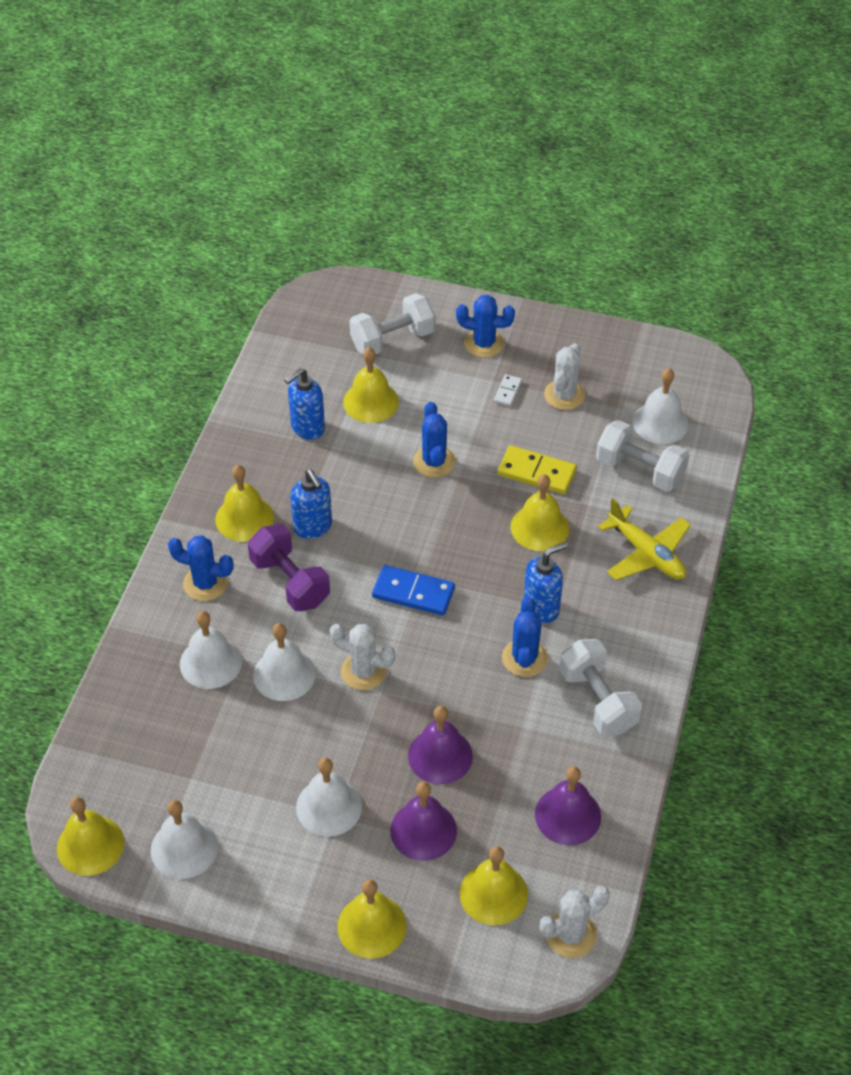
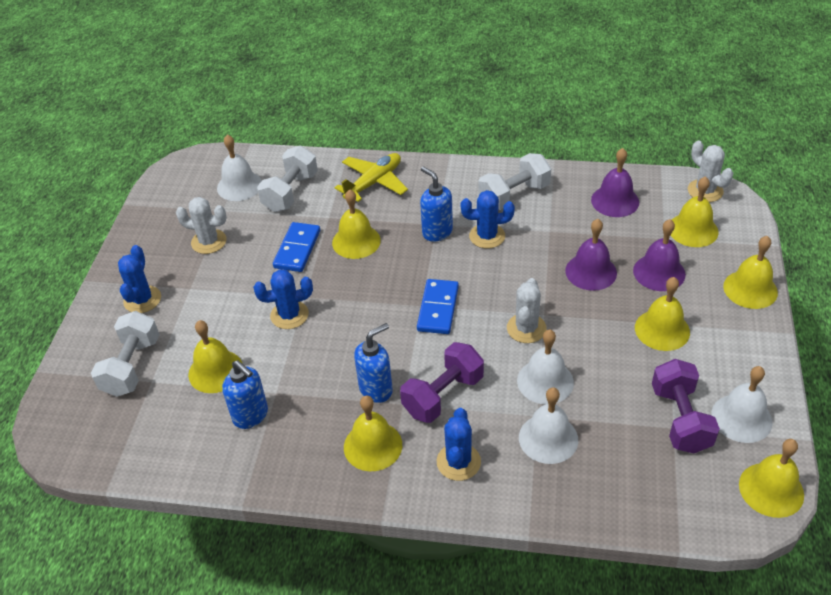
camera: 95 degrees left, 5 degrees down
white bell [296,758,362,837] -> yellow bell [635,277,690,351]
white dumbbell [349,293,436,354] -> white dumbbell turned 45 degrees clockwise [91,311,160,397]
white domino [494,374,522,407] -> none
yellow domino [498,445,577,494] -> blue domino [273,222,320,272]
none -> purple dumbbell [652,359,720,454]

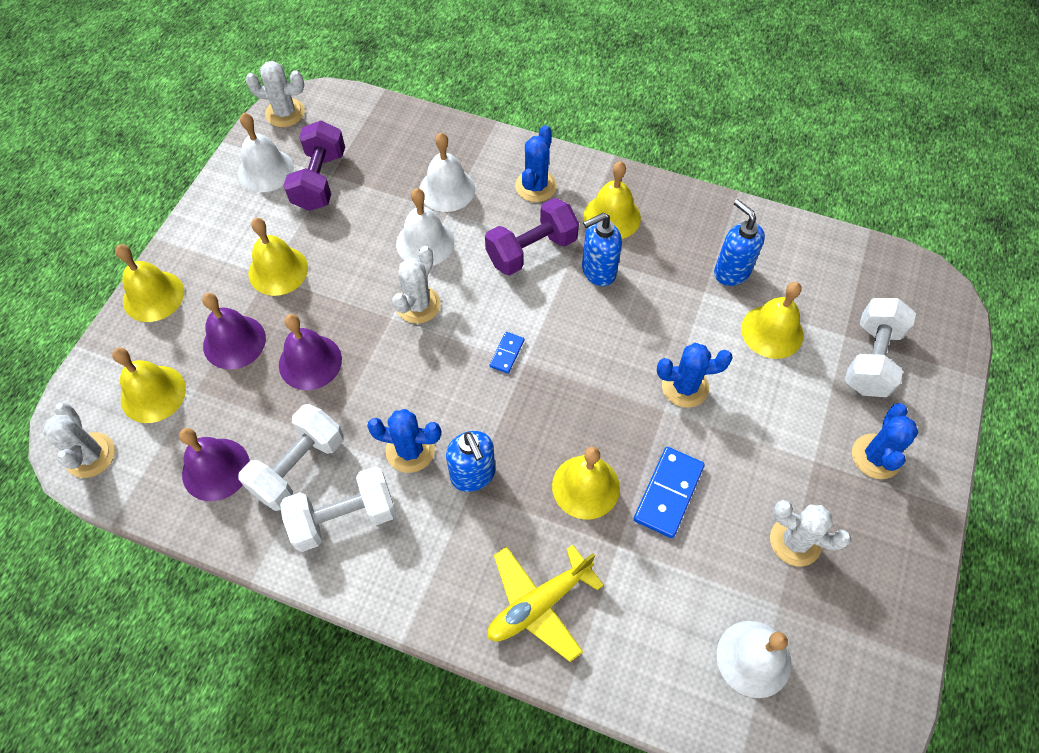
camera: 170 degrees left, 15 degrees up
white dumbbell [257,146,318,212] -> white dumbbell moved to [238,404,344,511]
blue domino [417,279,459,334] -> blue domino [490,332,524,374], size x0.53
yellow bell [739,439,804,518] -> white cactus [246,61,305,127]

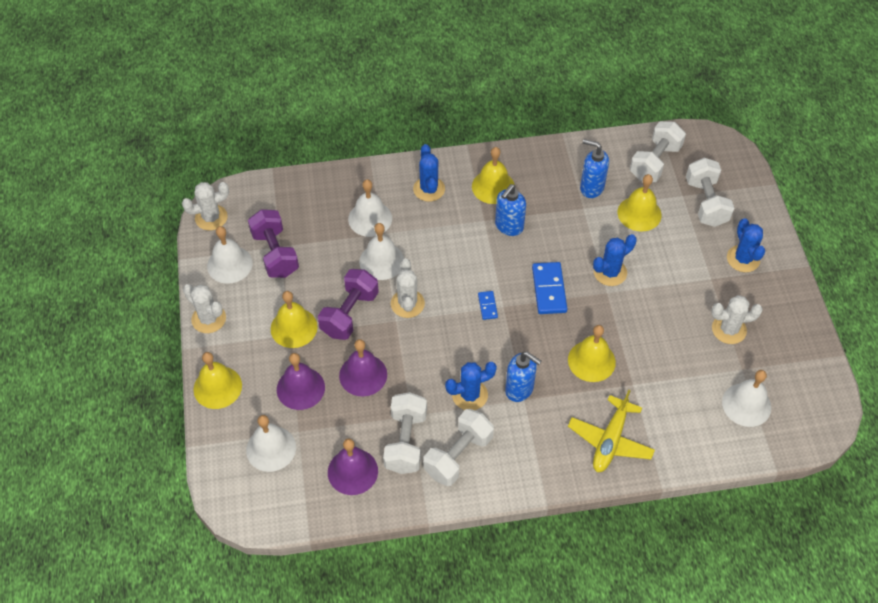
camera: 30 degrees left, 5 degrees down
white cactus [43,402,115,478] -> white cactus moved to [183,284,226,333]
yellow bell [112,348,186,423] -> white bell [246,415,296,472]
purple dumbbell [485,198,579,276] -> purple dumbbell moved to [318,269,379,340]
blue domino [634,447,705,538] -> blue domino moved to [532,262,567,314]
none -> white dumbbell [630,121,686,182]

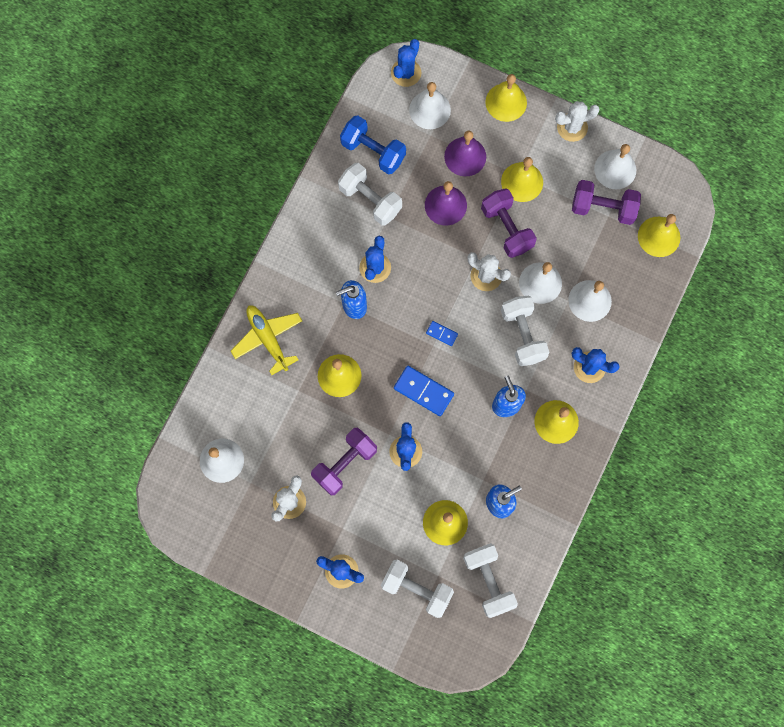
camera: 125 degrees right, 20 degrees up
white cactus [182,182,229,230] -> none
purple bell [328,438,378,495] -> blue dumbbell [340,115,406,174]
white dumbbell [423,409,494,486] -> white dumbbell moved to [501,295,549,366]
none -> purple dumbbell [311,428,377,496]
none -> blue cactus [391,39,421,87]
none -> yellow bell [638,214,680,257]

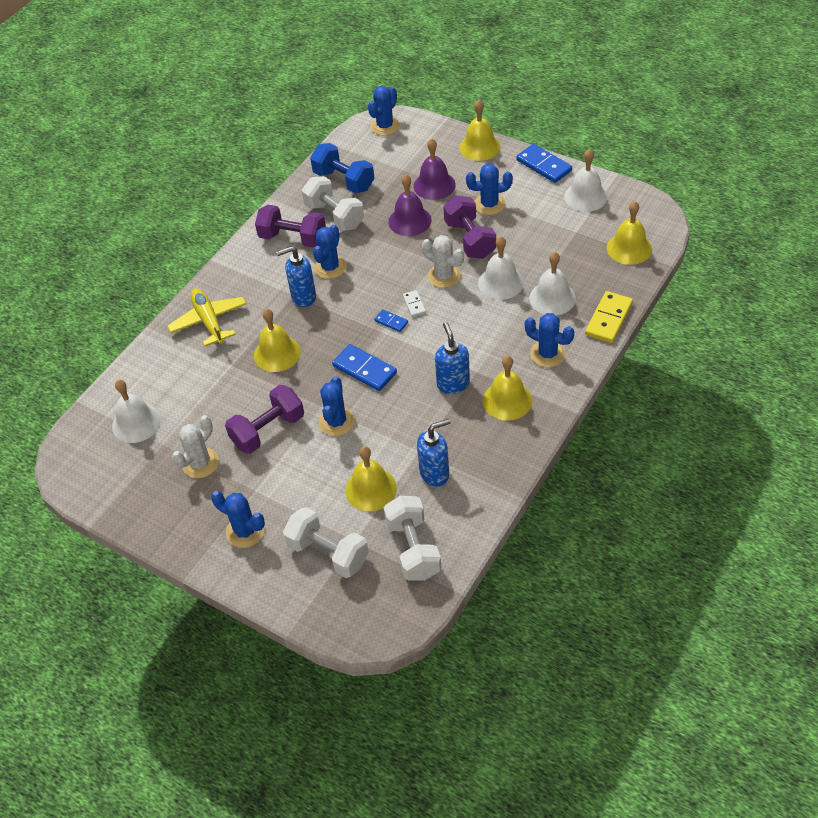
camera: 10 degrees right, 25 degrees down
white bell [409,82,451,129] -> none
yellow bell [501,157,543,202] -> blue cactus [466,164,513,215]
white dumbbell [501,295,549,366] -> none
white cactus [555,101,600,142] -> blue domino [516,144,572,183]
purple dumbbell [572,180,641,225] -> purple dumbbell moved to [255,205,326,248]
none -> white domino [403,290,426,317]
none -> yellow domino [585,291,633,343]

